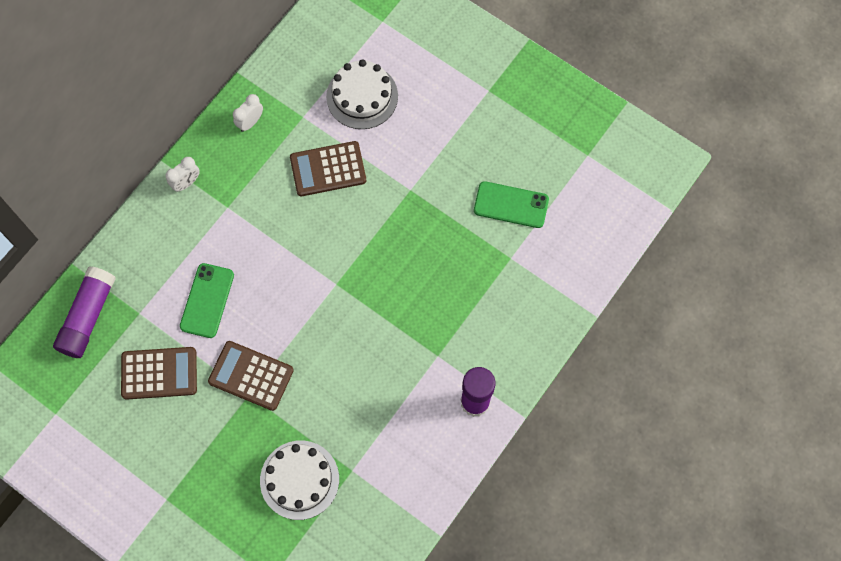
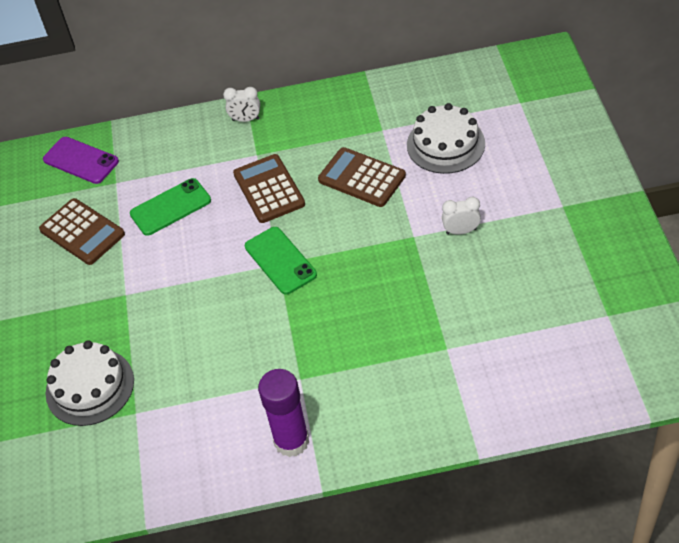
camera: 50 degrees right, 20 degrees down
purple glue stick [53,266,116,358] -> purple phone [43,137,119,184]
brown calculator [208,341,294,411] -> brown calculator moved to [233,154,305,223]
white clock [233,94,263,132] -> white clock moved to [442,197,481,235]
green phone [474,181,549,228] -> green phone moved to [245,227,317,295]

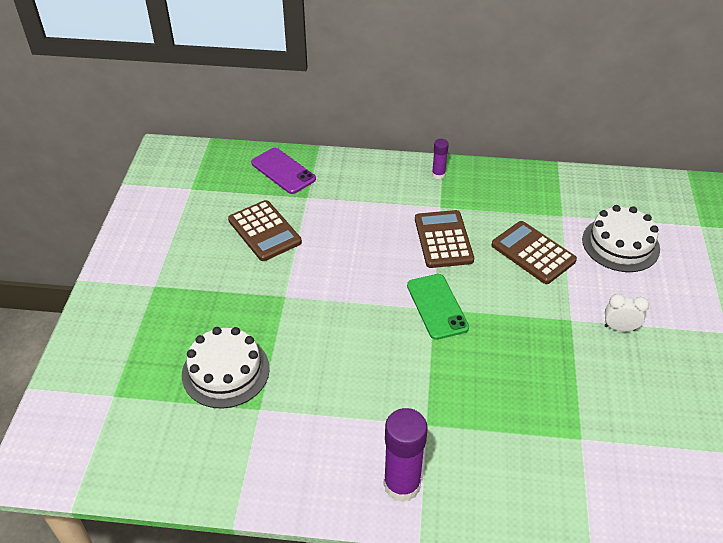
camera: 10 degrees right, 5 degrees down
green phone [130,178,211,236] -> none
white clock [223,87,260,122] -> purple glue stick [432,139,449,179]

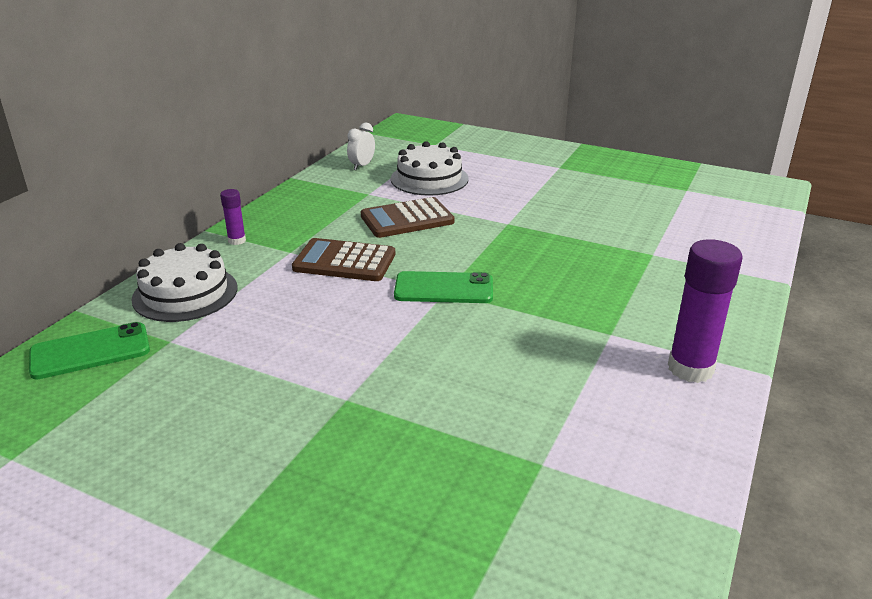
camera: 70 degrees left, 15 degrees down
white cake [182,327,270,408] -> white cake moved to [132,243,237,322]
brown calculator [228,200,302,261] -> none
purple phone [251,148,316,194] -> green phone [29,322,150,379]
white clock [604,294,649,331] -> white clock moved to [347,123,375,170]

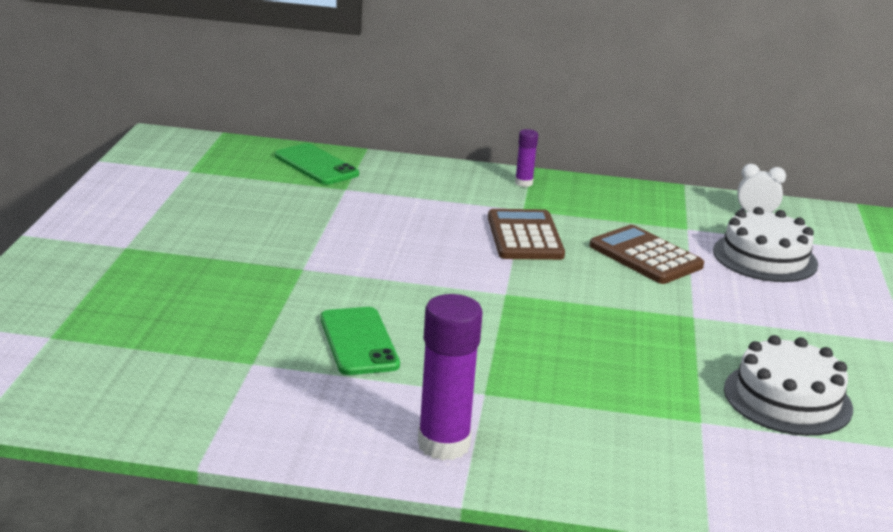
camera: 70 degrees right, 5 degrees down
white cake [132,243,237,322] -> white cake moved to [724,335,853,436]
green phone [394,271,493,303] -> green phone moved to [320,307,400,375]

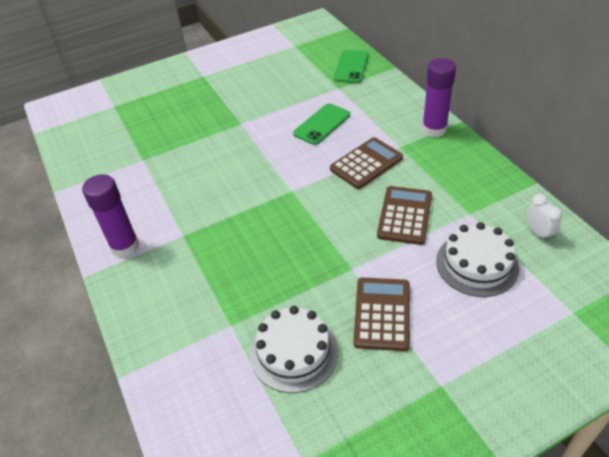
camera: 60 degrees right, 20 degrees up
green phone [320,307,400,375] -> green phone moved to [293,103,350,145]
purple glue stick [515,129,538,187] -> purple glue stick [422,58,456,137], size x1.97
none -> brown calculator [354,277,410,351]

